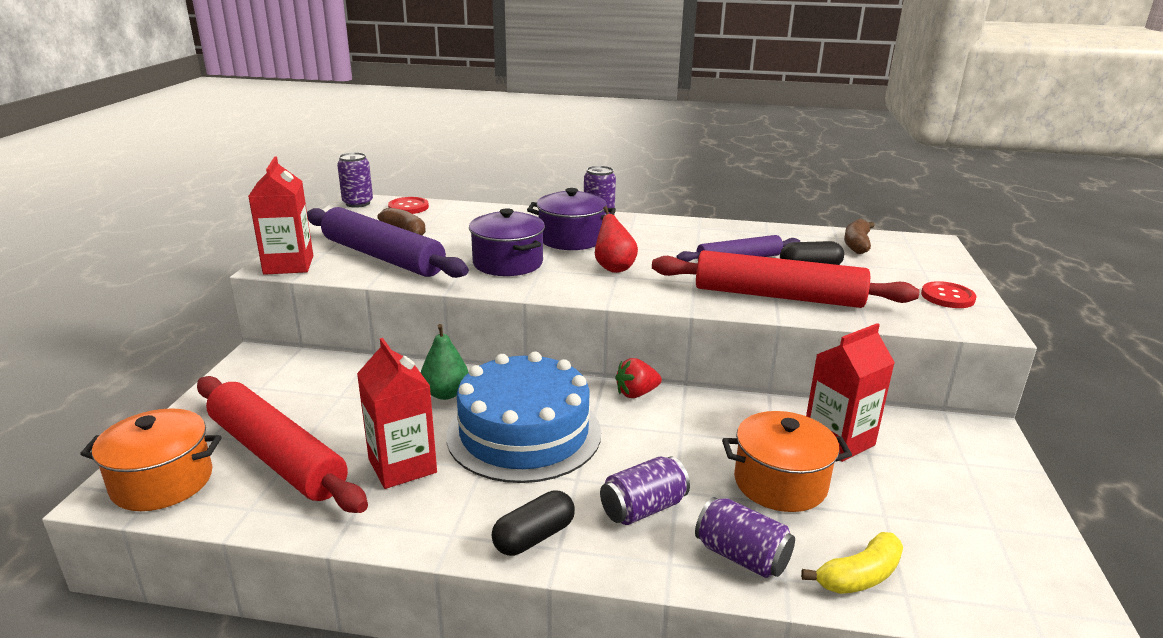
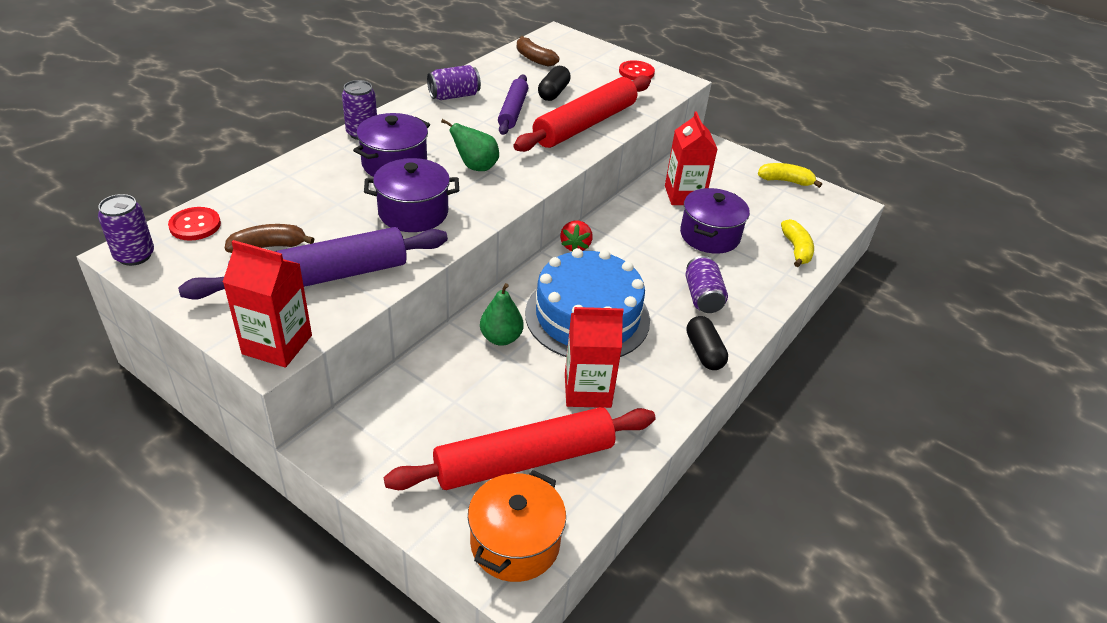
camera: 65 degrees left, 15 degrees up
red pear [595,206,638,273] -> green pear [441,119,499,171]
purple can [695,497,795,578] -> purple can moved to [427,65,481,100]
orange pot [722,411,852,512] -> purple pot [680,188,750,254]
none -> yellow banana [758,163,822,188]

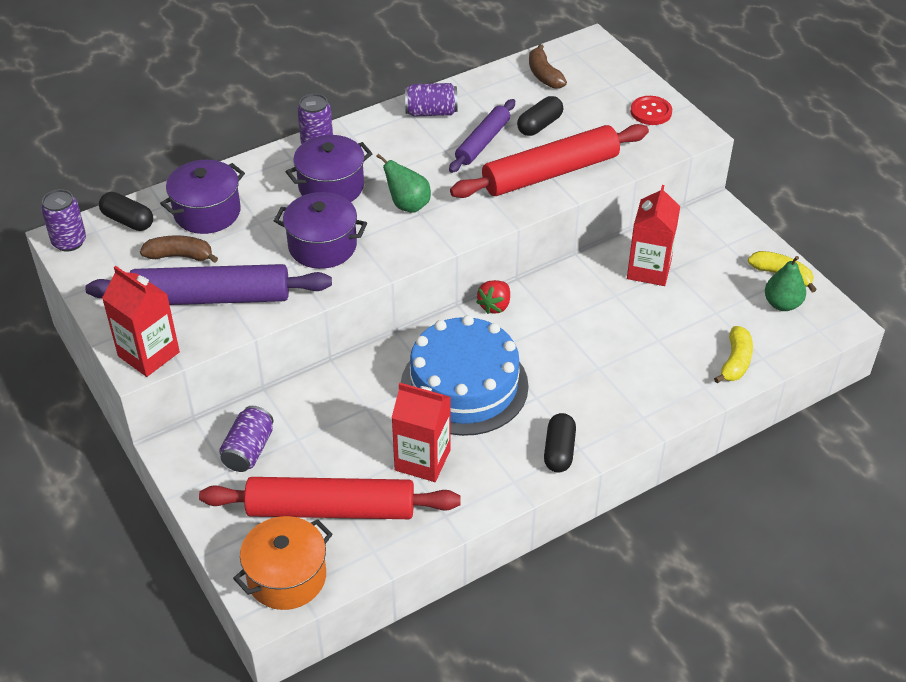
camera: 25 degrees right, 5 degrees up
red button [168,207,221,241] -> black capsule [99,192,153,231]
green pear [480,283,524,346] -> green pear moved to [765,256,806,311]
purple pot [680,188,750,254] -> purple pot moved to [160,160,245,234]
purple can [685,256,728,313] -> purple can moved to [219,406,273,472]

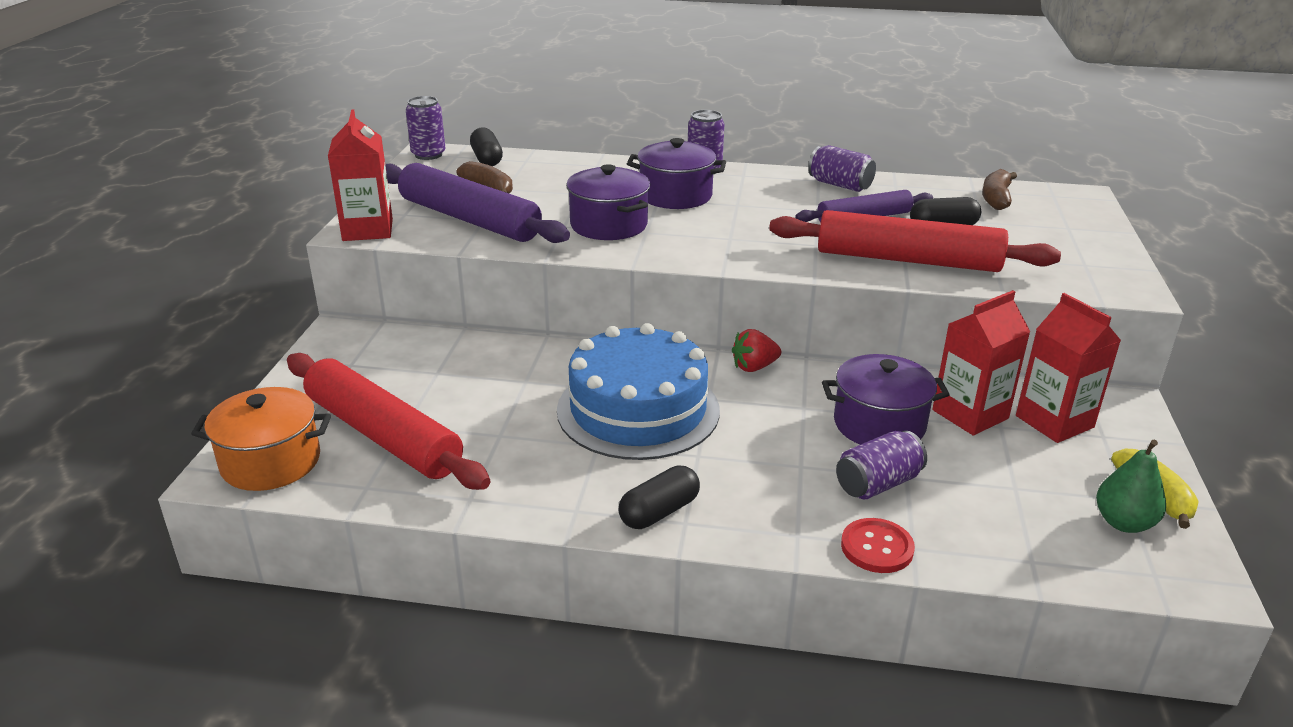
camera: 40 degrees right, 15 degrees down
purple pot [160,160,245,234] -> purple pot moved to [822,354,950,445]
purple can [219,406,273,472] -> purple can moved to [836,431,927,499]
green pear [376,154,431,213] -> none
red carton [392,383,451,482] -> red carton moved to [1016,293,1121,443]
red button [630,96,672,125] -> red button moved to [841,518,915,573]
yellow banana [714,326,753,383] -> none

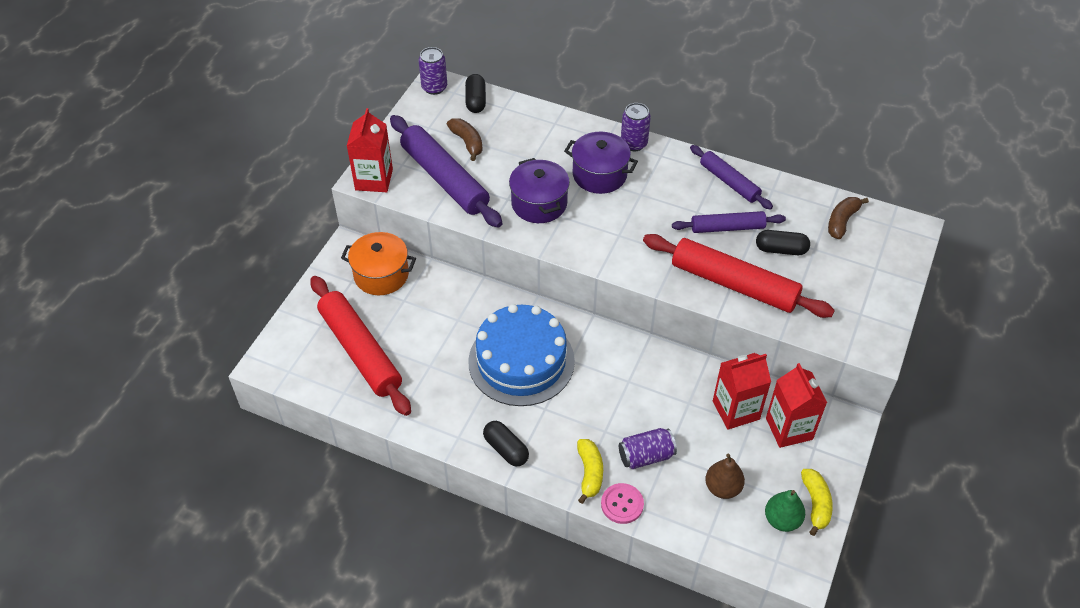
camera: 15 degrees right, 20 degrees up
orange pot [191,387,331,491] -> orange pot moved to [341,232,416,295]
black capsule [618,465,700,529] -> black capsule turned 75 degrees clockwise [483,421,529,466]
red strawberry [732,329,781,372] -> none
purple can [808,145,876,192] -> purple rolling pin [690,145,773,210]
purple pot [822,354,950,445] -> none
red button [841,518,915,573] -> pink button [601,483,644,524]
none -> yellow banana [577,439,603,504]
none -> brown pear [705,454,745,499]

